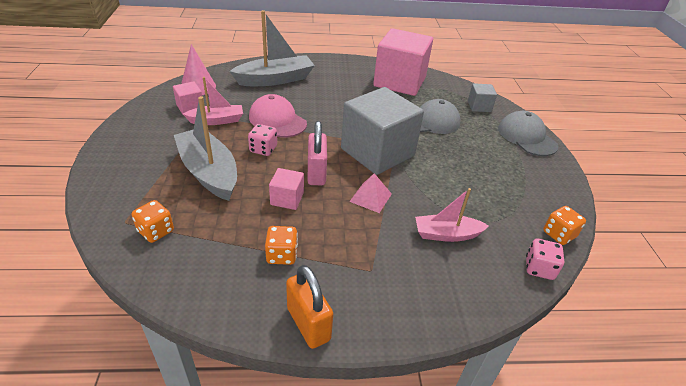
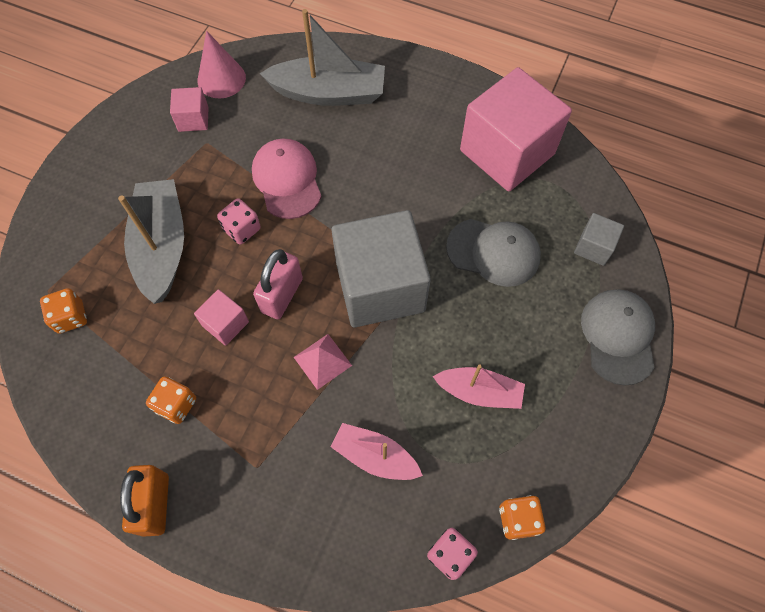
camera: 30 degrees right, 25 degrees up
pink boat [183,77,243,125] -> pink boat moved to [433,365,525,409]

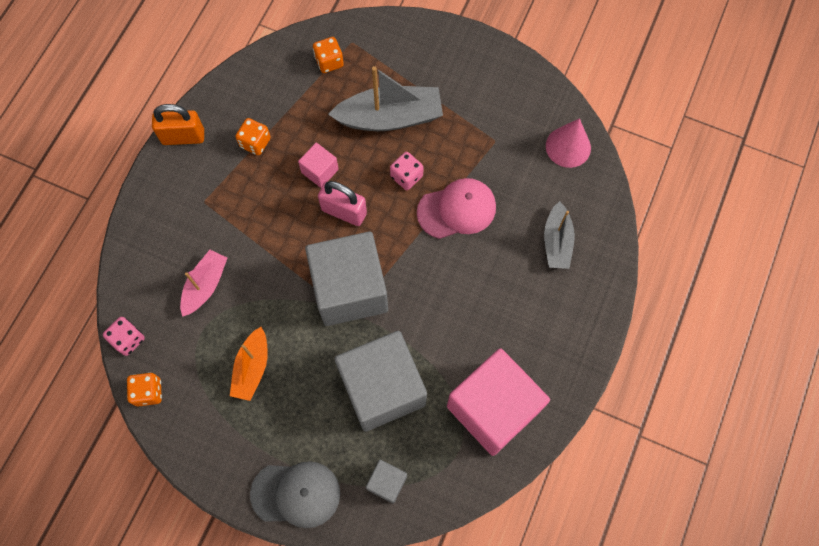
camera: 90 degrees right, 5 degrees up
pink cube [170,87,209,132] -> none
grey boat [259,9,385,106] -> grey boat [544,201,575,269], size x0.61
pink pyramid [294,334,352,390] -> none
pink boat [433,365,525,409] -> orange boat [230,327,268,401]
grey cap [446,219,541,287] -> grey cube [334,331,427,432]

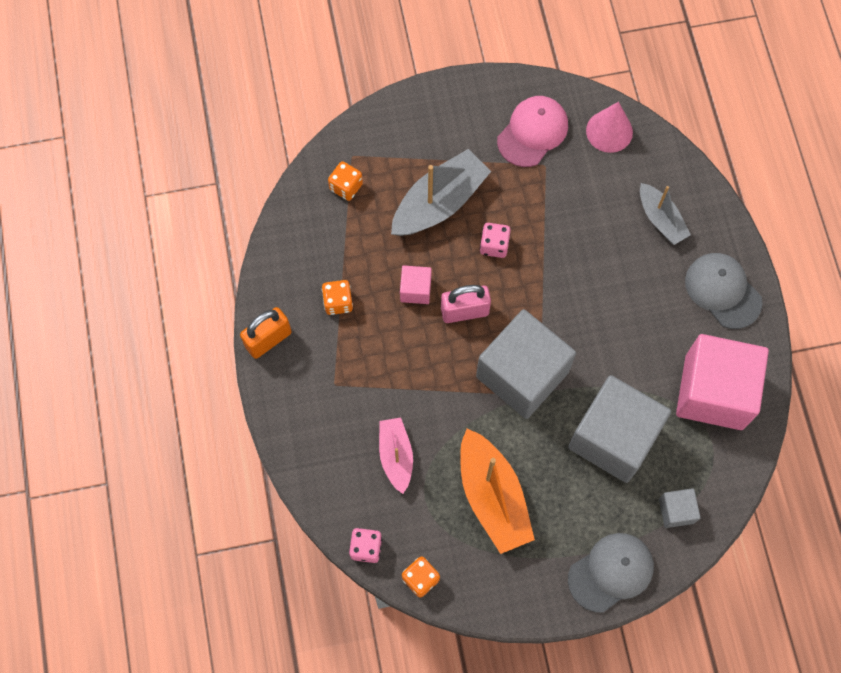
camera: 35 degrees left, 0 degrees up
orange boat [230,327,268,401] -> orange boat [460,429,535,554], size x1.65
pink cap [417,178,496,239] -> pink cap moved to [497,96,568,167]
none -> grey cap [685,253,763,329]

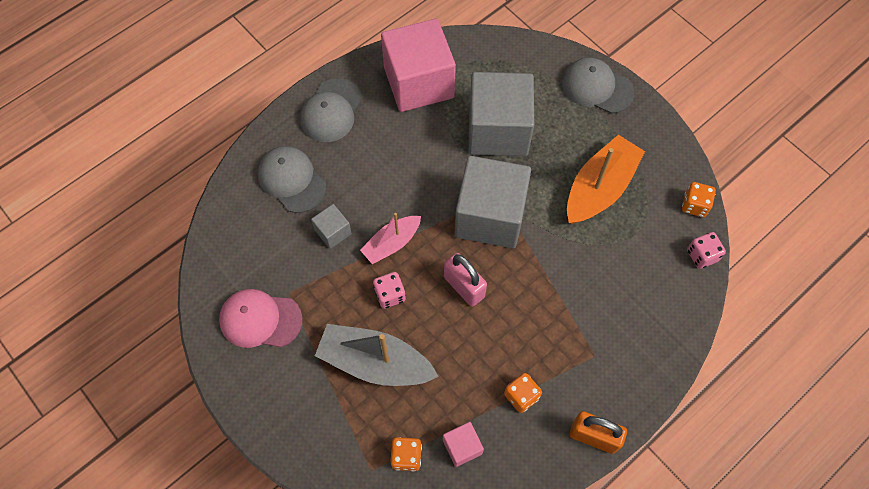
camera: 120 degrees left, 5 degrees down
pink boat [379,417,413,494] -> pink boat moved to [360,213,421,264]
pink cube [400,265,432,304] -> pink cube moved to [443,422,484,467]
pink cone [586,102,633,153] -> none
grey boat [640,183,691,245] -> grey cap [258,146,326,213]
grey cube [659,488,701,528] -> grey cube moved to [311,204,352,249]

